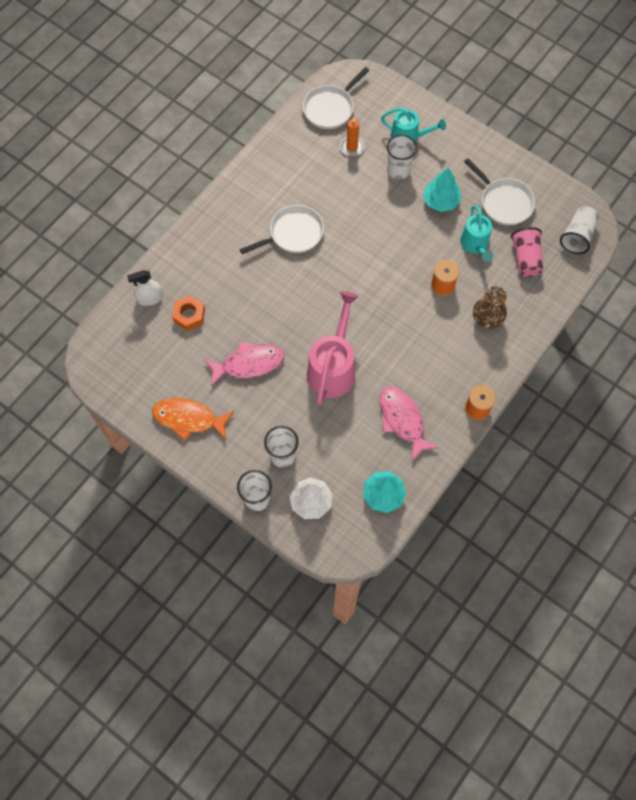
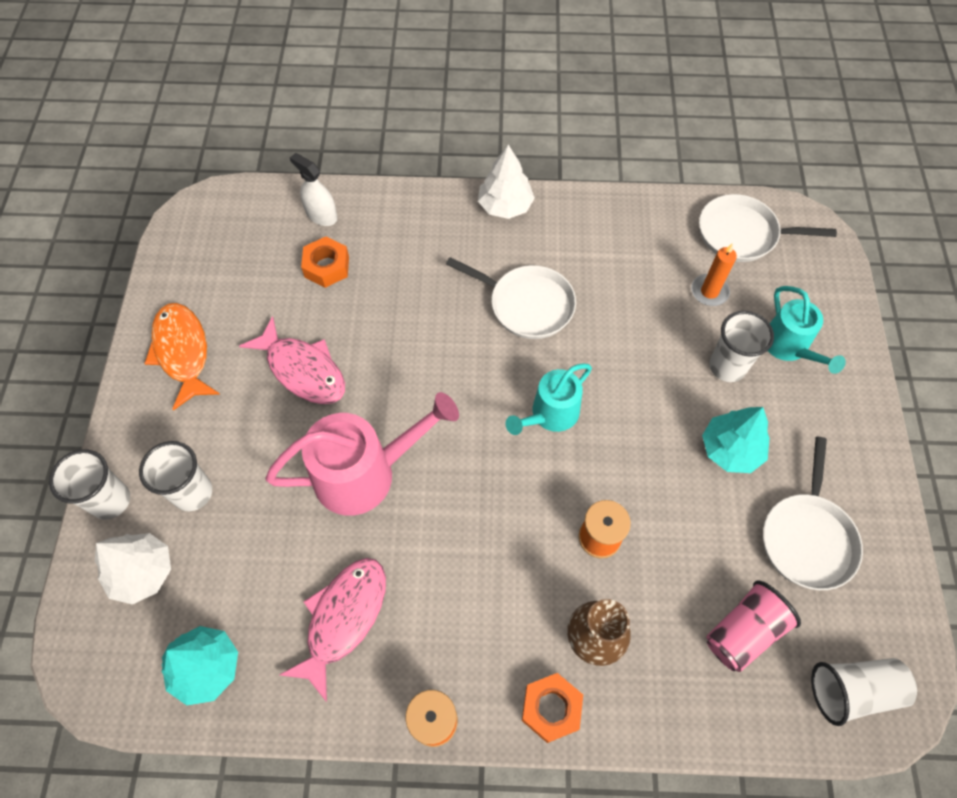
camera: 55 degrees right, 5 degrees down
turquoise watering can [460,205,493,262] -> turquoise watering can moved to [506,363,592,435]
none -> white tree [478,145,535,219]
none -> orange nut [522,673,583,743]

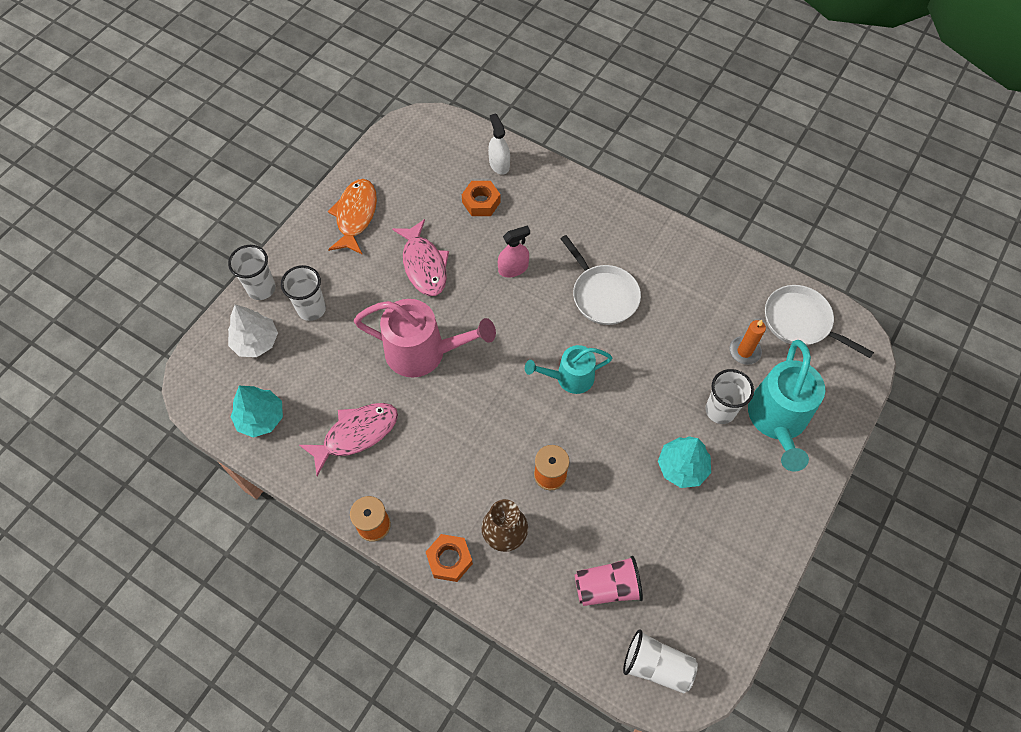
camera: 30 degrees right, 0 degrees up
white tree [478,145,535,219] -> none
white pan [763,437,863,590] -> none
turquoise watering can [768,286,846,374] -> turquoise watering can [748,340,825,472], size x1.60
none -> pink spray bottle [498,225,530,277]

